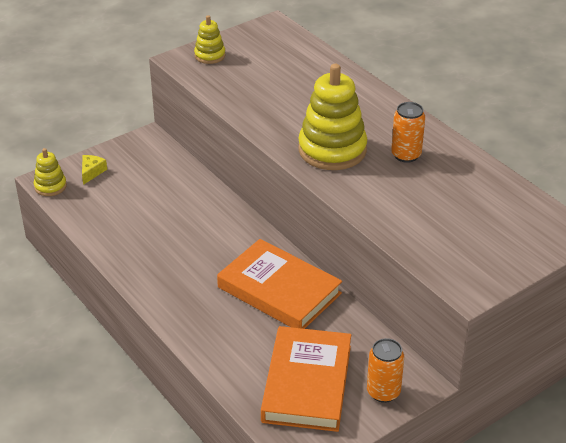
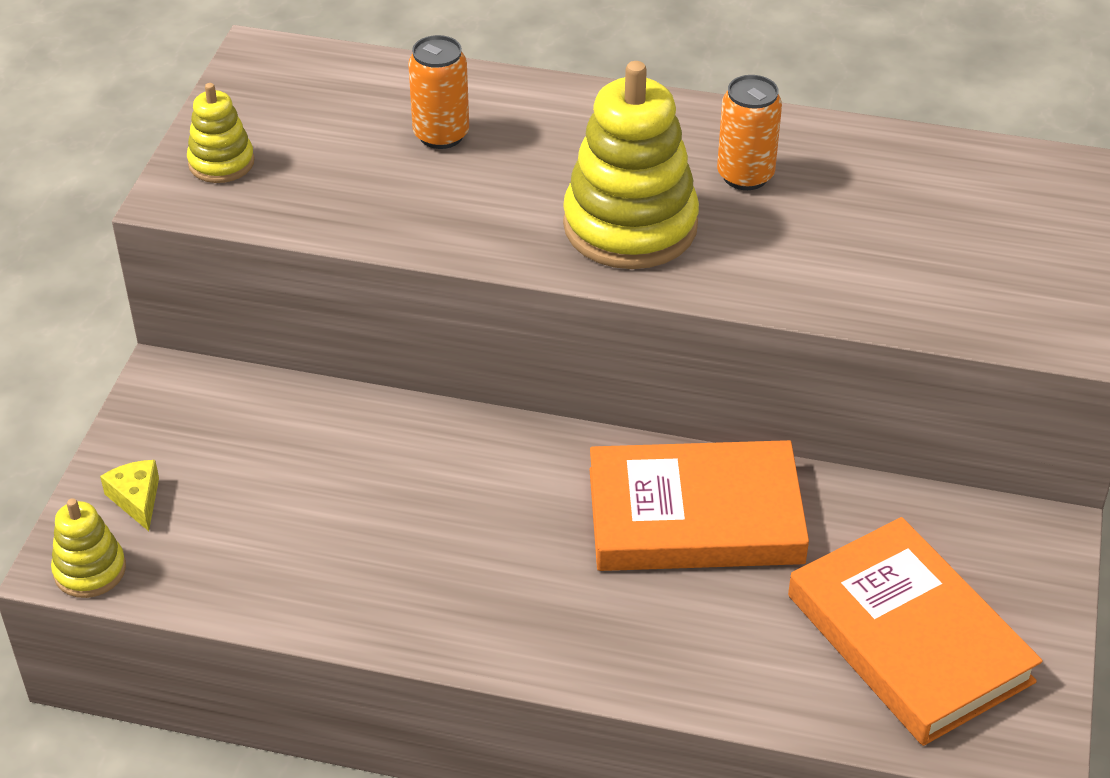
camera: 40 degrees left, 5 degrees up
orange can [367,338,404,403] -> orange can moved to [408,35,469,149]

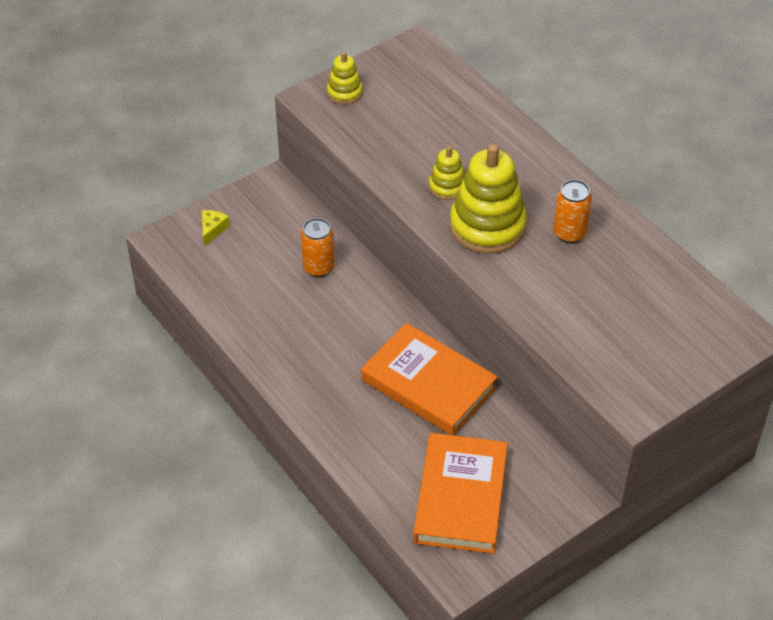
camera: 40 degrees right, 5 degrees up
yellow stacking toy [51,498,126,598] -> yellow stacking toy moved to [429,146,465,200]
orange can [408,35,469,149] -> orange can moved to [301,218,335,277]

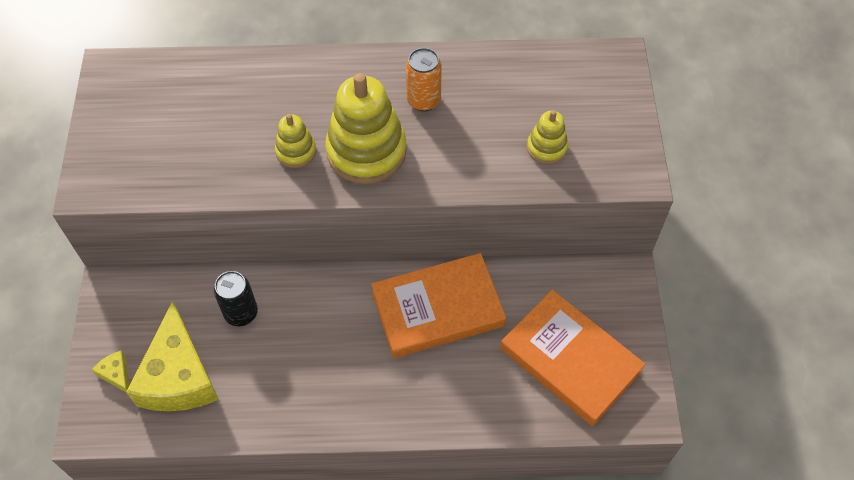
camera: 55 degrees left, 10 degrees up
orange can [301,218,335,277] -> black can [214,271,258,326]
yellow stacking toy [327,52,363,104] -> yellow stacking toy moved to [527,110,568,164]
none -> yellow cheese [126,301,219,411]

